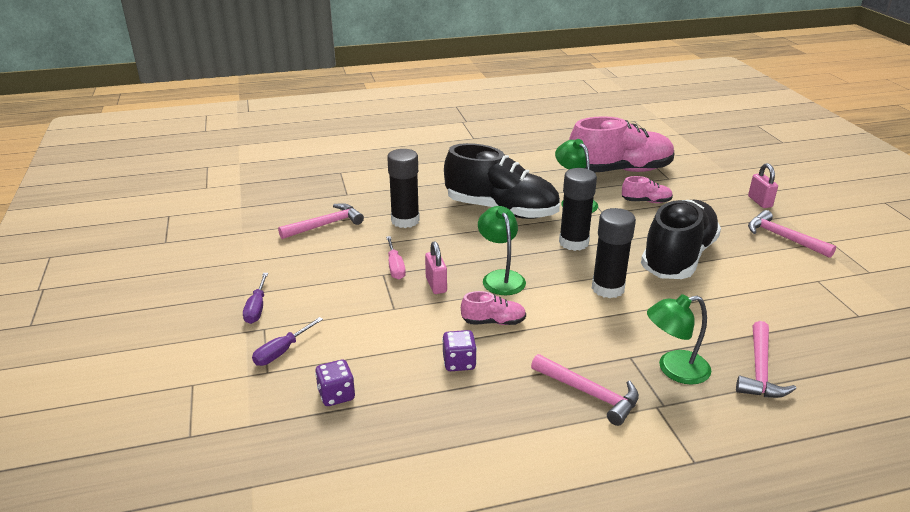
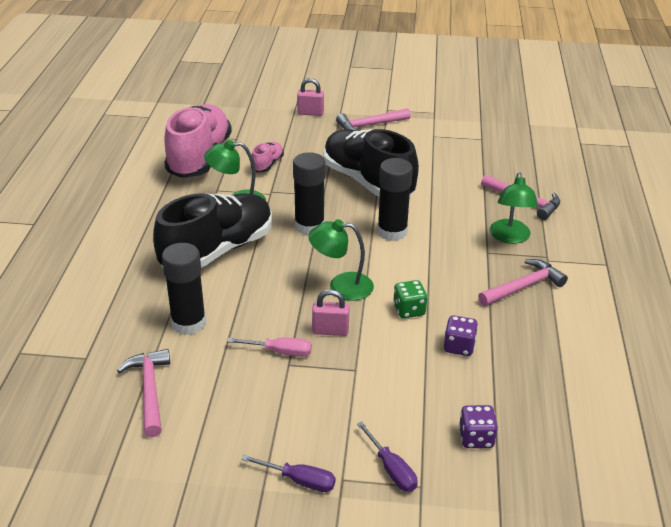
camera: 70 degrees left, 5 degrees up
pink shoe [461,291,526,325] -> green dice [393,280,427,318]

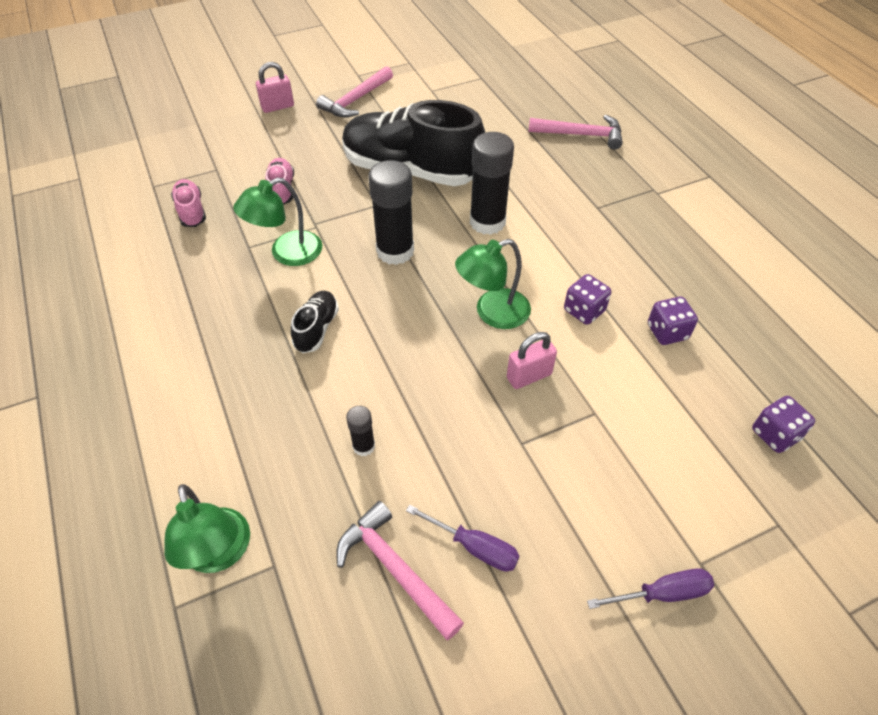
camera: 30 degrees left, 15 degrees up
black shoe [153,193,272,268] -> black shoe [291,291,339,353], size x0.43
black glue stick [162,243,206,335] -> black glue stick [346,406,375,456], size x0.48
pink shoe [164,104,232,178] -> pink shoe [171,179,206,227], size x0.43
pink screwdriver [227,337,312,357] -> none
purple screwdriver [357,421,417,492] -> purple screwdriver moved to [406,505,519,572]
green dice [393,280,427,318] -> purple dice [564,274,611,325]
pink hammer [478,259,568,306] -> none
green lamp [490,172,538,244] -> green lamp moved to [164,484,250,573]

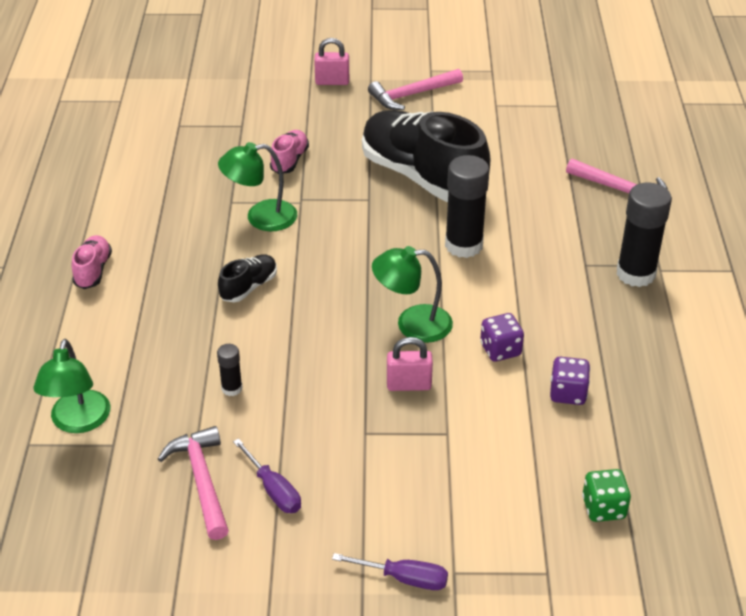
camera: 25 degrees right, 10 degrees down
pink shoe [171,179,206,227] -> pink shoe moved to [72,235,112,289]
black glue stick [368,160,414,265] -> black glue stick moved to [616,183,672,287]
purple dice [752,396,815,453] -> green dice [582,469,631,522]

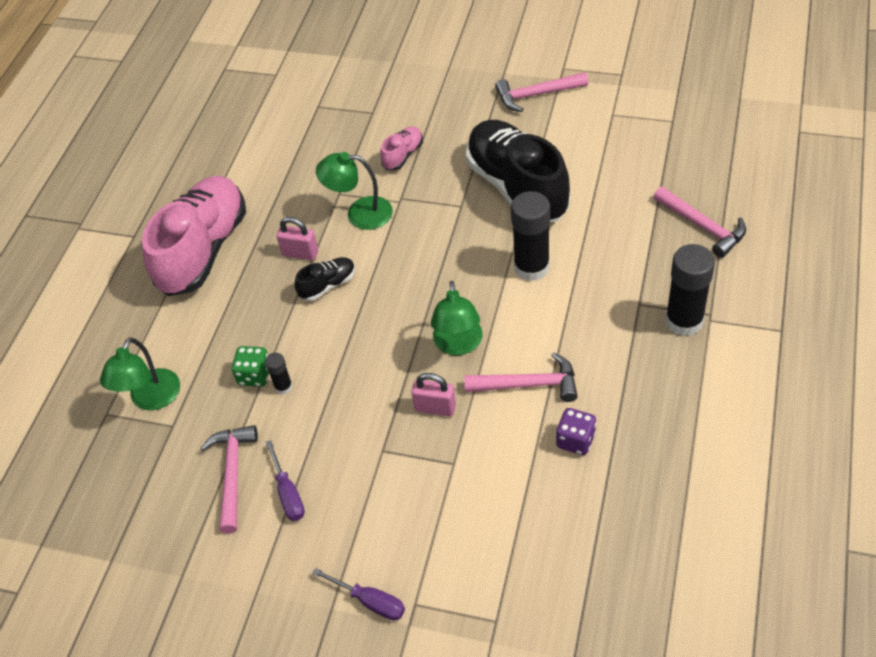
camera: 20 degrees right, 10 degrees up
pink shoe [72,235,112,289] -> pink shoe [142,176,246,296], size x2.33
pink padlock [314,38,349,85] -> pink padlock moved to [276,217,318,260]
green lamp [372,246,453,343] -> green lamp turned 105 degrees counterclockwise [431,281,483,355]
purple dice [480,313,524,362] -> pink hammer [464,352,578,402]
green dice [582,469,631,522] -> green dice moved to [232,346,269,387]

